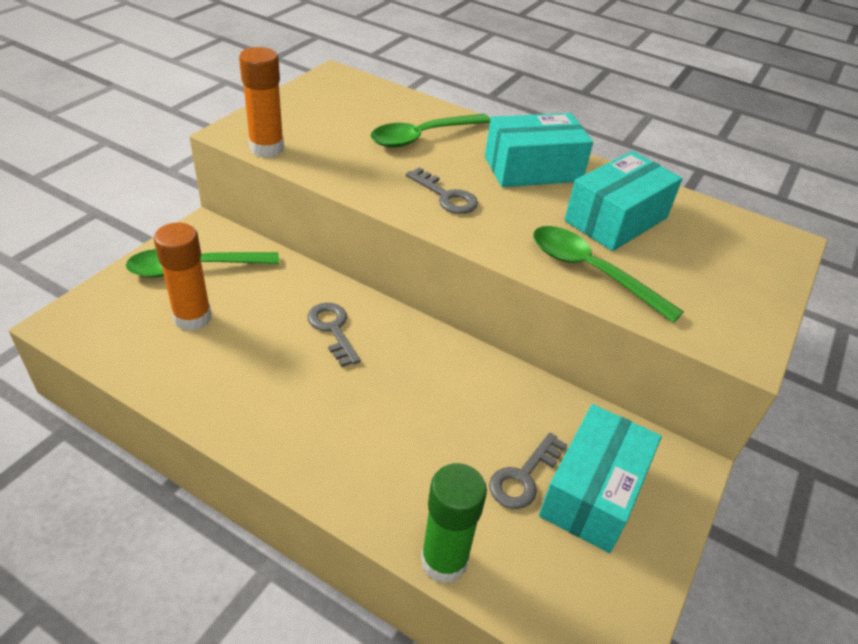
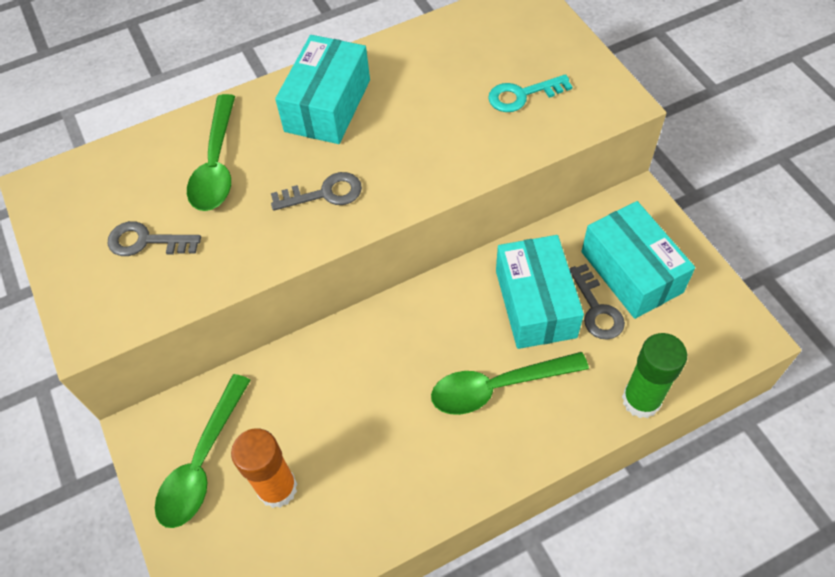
camera: 50 degrees left, 15 degrees up
orange glue stick [239,47,284,158] -> none
grey key [307,303,361,367] -> grey key moved to [108,221,201,256]
green spoon [533,226,684,323] -> green spoon moved to [431,352,589,415]
turquoise box [565,151,682,251] -> turquoise box moved to [496,235,584,349]
none -> turquoise key [488,74,572,112]

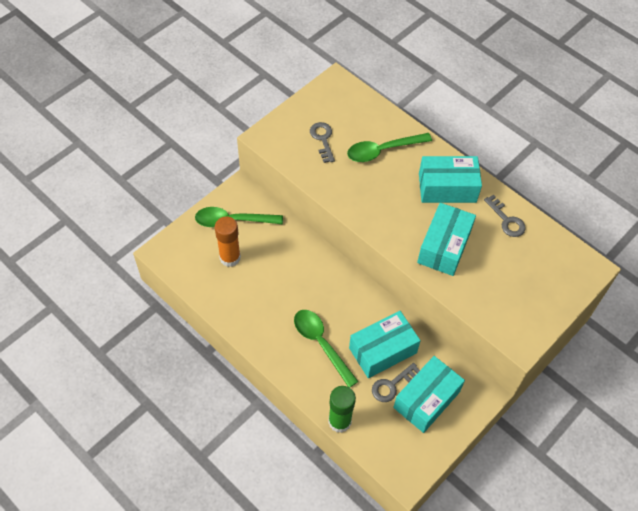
camera: 65 degrees right, 0 degrees up
grey key [271,172,362,211] -> grey key moved to [484,195,526,237]
turquoise key [488,74,572,112] -> none
none -> turquoise box [417,203,476,276]

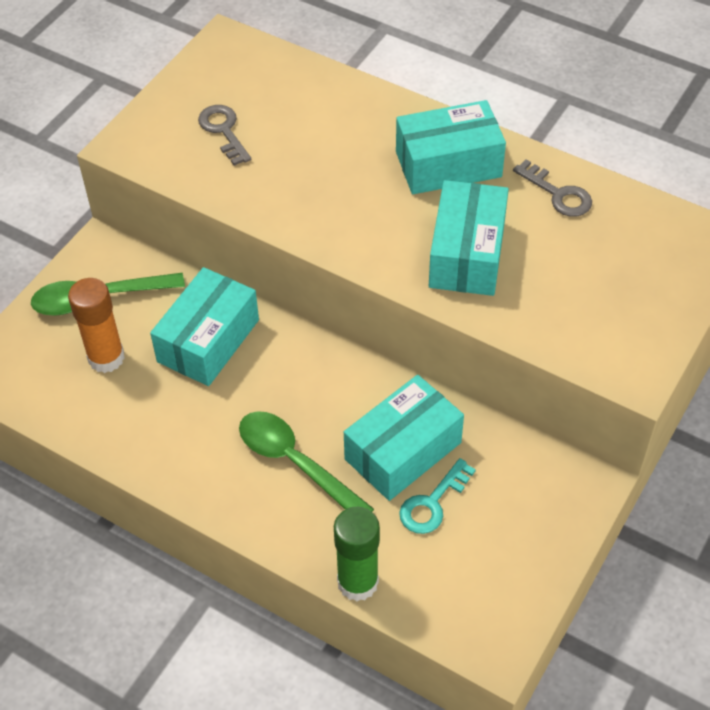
camera: 10 degrees left, 5 degrees down
green spoon [347,133,432,162] -> none
grey key [372,363,420,402] -> turquoise key [399,458,476,534]
turquoise box [393,356,465,433] -> turquoise box moved to [150,267,259,386]

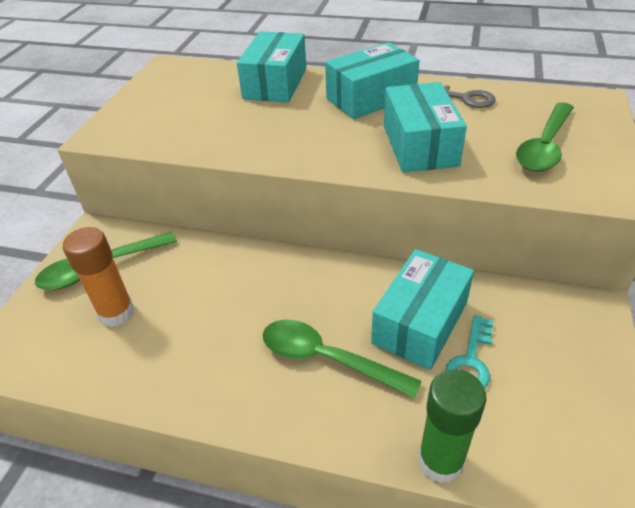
camera: 15 degrees left, 10 degrees down
turquoise box [150,267,259,386] -> turquoise box moved to [237,31,306,103]
grey key [198,105,251,166] -> none
none -> green spoon [516,102,574,172]

